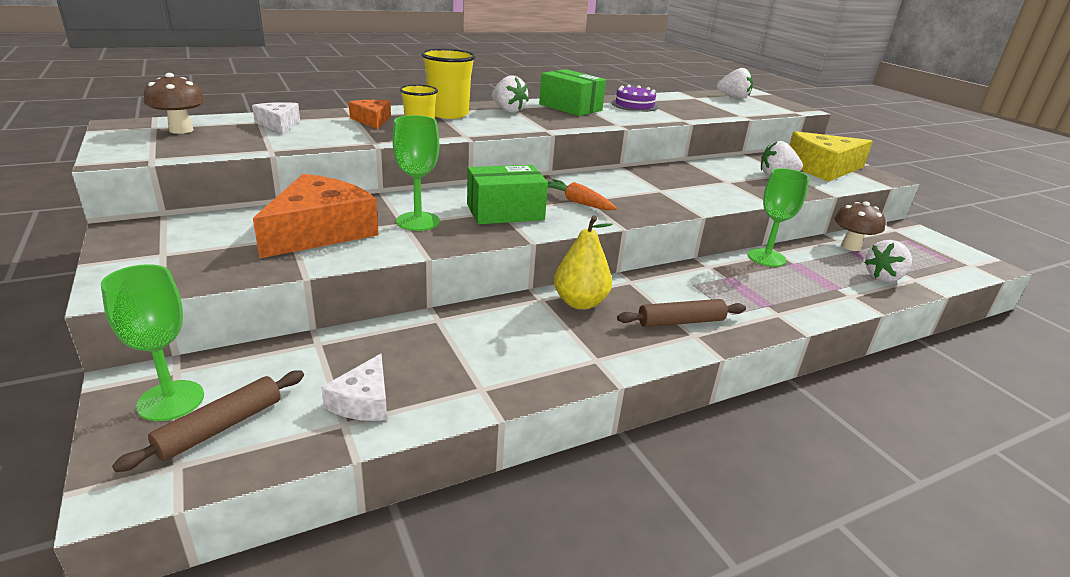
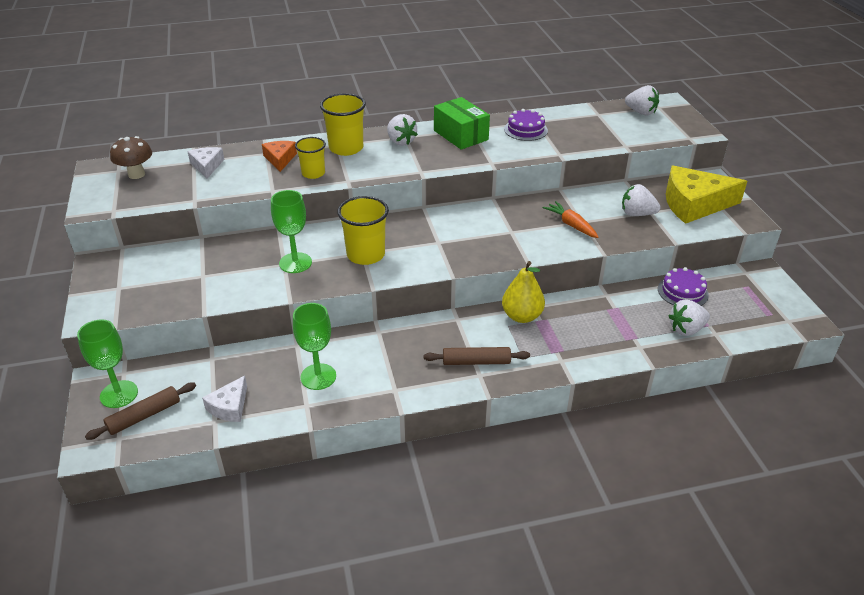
camera: 15 degrees right, 10 degrees up
orange cheese [253,174,379,258] -> none
green box [467,165,548,224] -> yellow cup [337,196,389,265]
orange carrot [548,179,617,210] -> orange carrot moved to [543,201,598,238]
yellow pear [554,216,613,310] -> yellow pear moved to [502,261,545,323]
green goblet [748,168,809,267] -> green goblet moved to [293,303,336,390]
brown mushroom [834,202,886,251] -> purple cake [658,267,709,306]

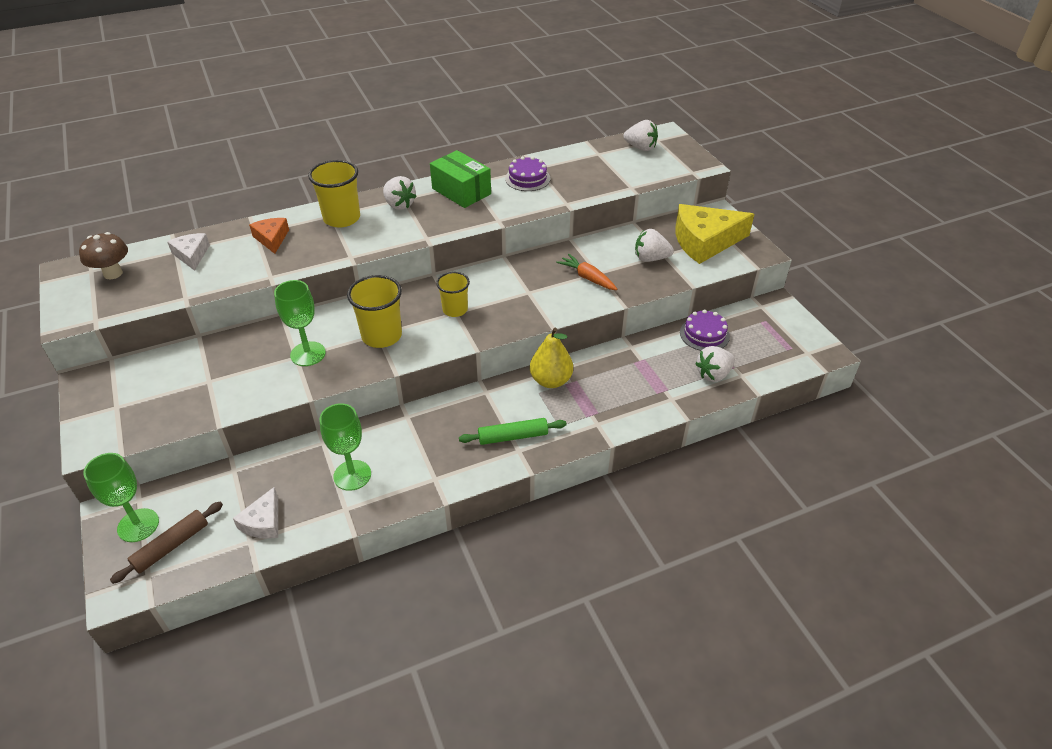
camera: 10 degrees left, 5 degrees up
yellow cup [295,137,326,179] -> yellow cup moved to [436,272,470,317]
brown rolling pin [424,347,530,365] -> green rolling pin [459,418,567,445]

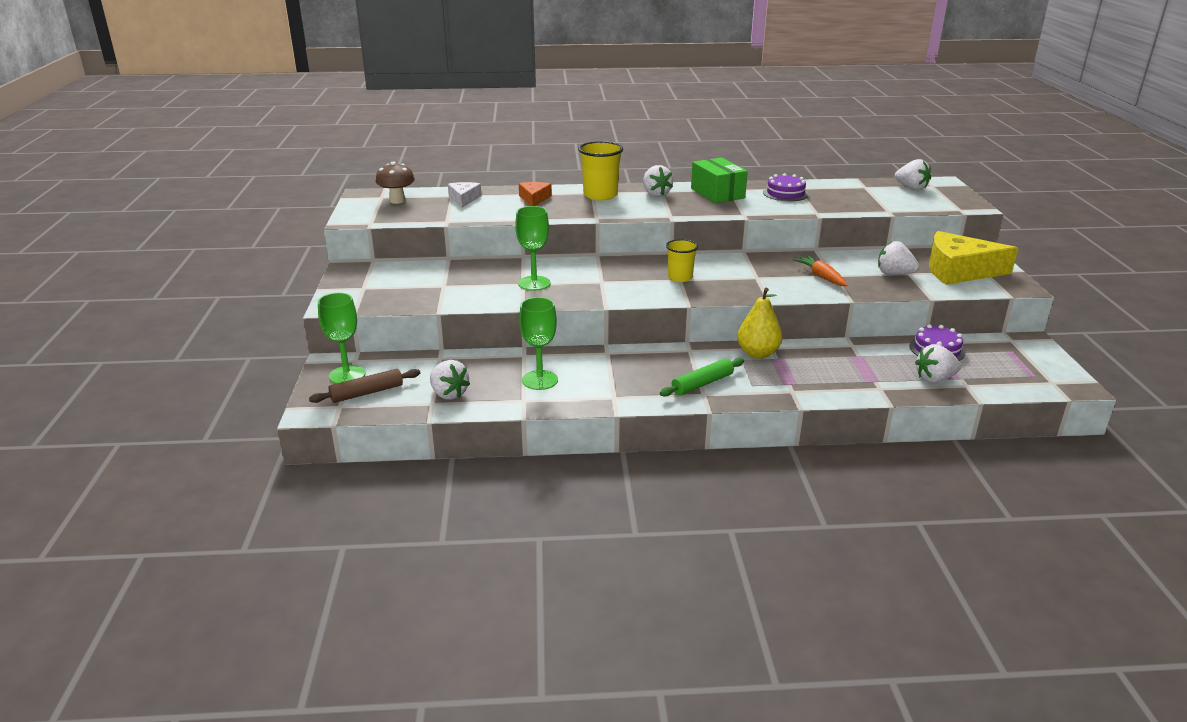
camera: 20 degrees right, 15 degrees down
white cheese [233,487,278,539] -> white strawberry [430,360,470,400]
yellow cup [347,275,402,348] -> none
green rolling pin [459,418,567,445] -> green rolling pin turned 45 degrees counterclockwise [660,358,744,397]

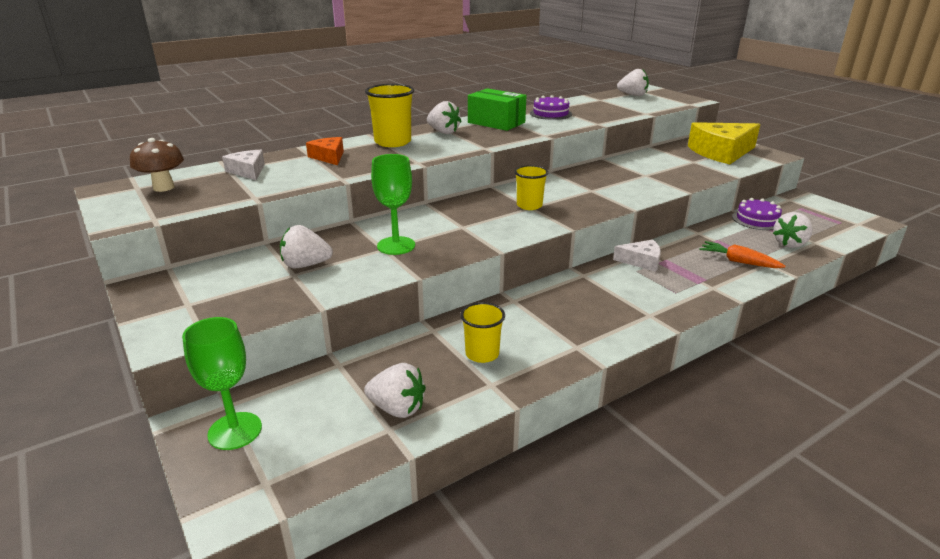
camera: 30 degrees left, 0 degrees up
brown rolling pin [309,369,420,403] -> none
green goblet [519,297,558,390] -> yellow cup [460,302,505,363]
green rolling pin [660,358,744,397] -> none
yellow pear [737,288,782,359] -> white cheese [613,240,661,272]
orange carrot [793,256,847,286] -> orange carrot moved to [700,241,785,268]
white strawberry [878,241,919,275] -> white strawberry moved to [280,225,333,268]

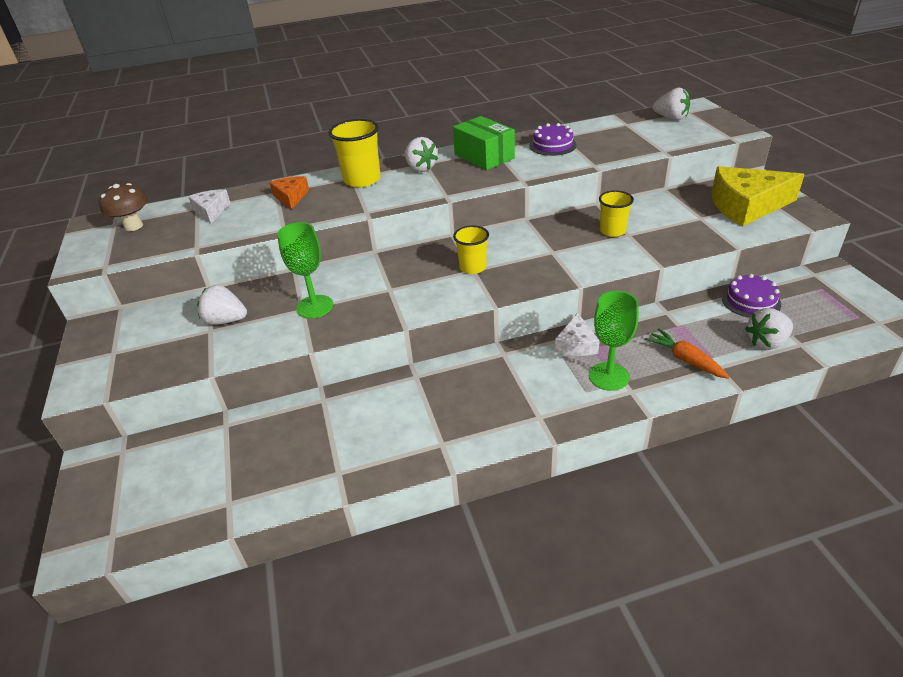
camera: 20 degrees right, 10 degrees up
green goblet [182,317,262,450] -> green goblet moved to [589,291,639,391]
white strawberry [364,363,426,418] -> none
yellow cup [460,302,505,363] -> yellow cup moved to [599,190,634,237]
white cheese [613,240,661,272] -> white cheese turned 75 degrees clockwise [555,313,600,356]

